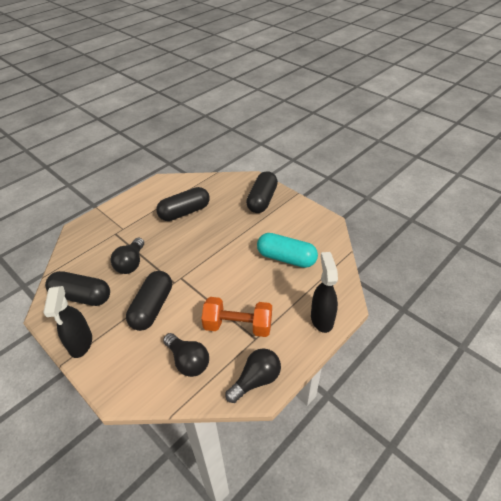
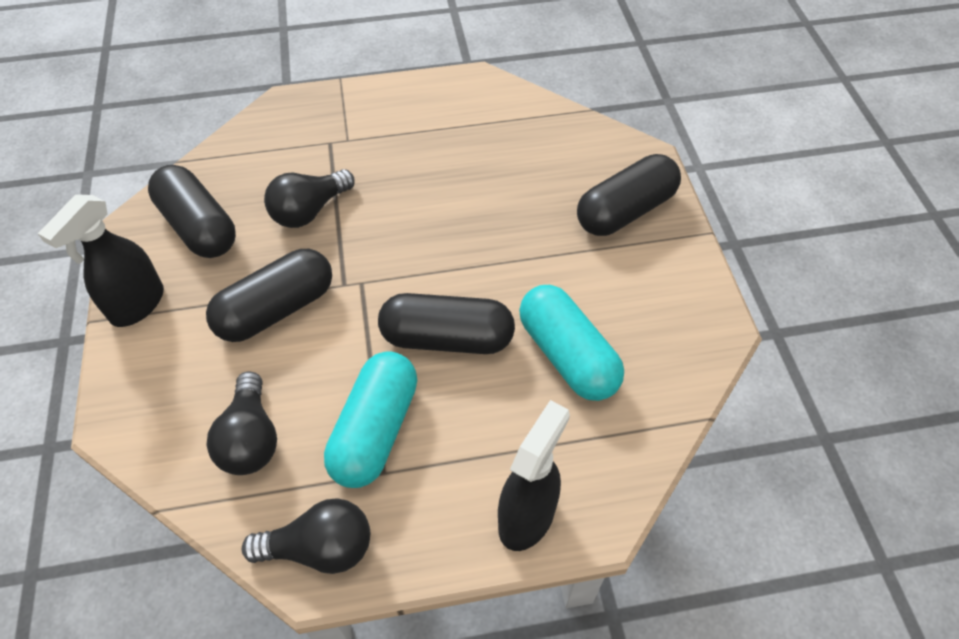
camera: 35 degrees right, 10 degrees up
black capsule [156,187,210,221] -> black capsule moved to [378,293,515,354]
orange dumbbell [201,297,272,337] -> turquoise capsule [324,351,417,488]

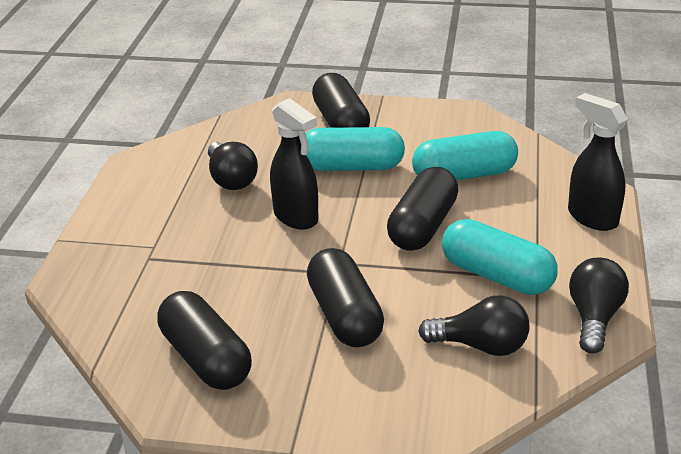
camera: 70 degrees left, 20 degrees down
black spray bottle [38,194,164,327] -> black spray bottle moved to [270,98,318,229]
black capsule [148,165,236,258] -> black capsule turned 75 degrees clockwise [158,291,252,390]
black light bulb [264,169,355,228] -> black light bulb moved to [208,142,258,190]
none -> turquoise capsule [305,127,405,171]

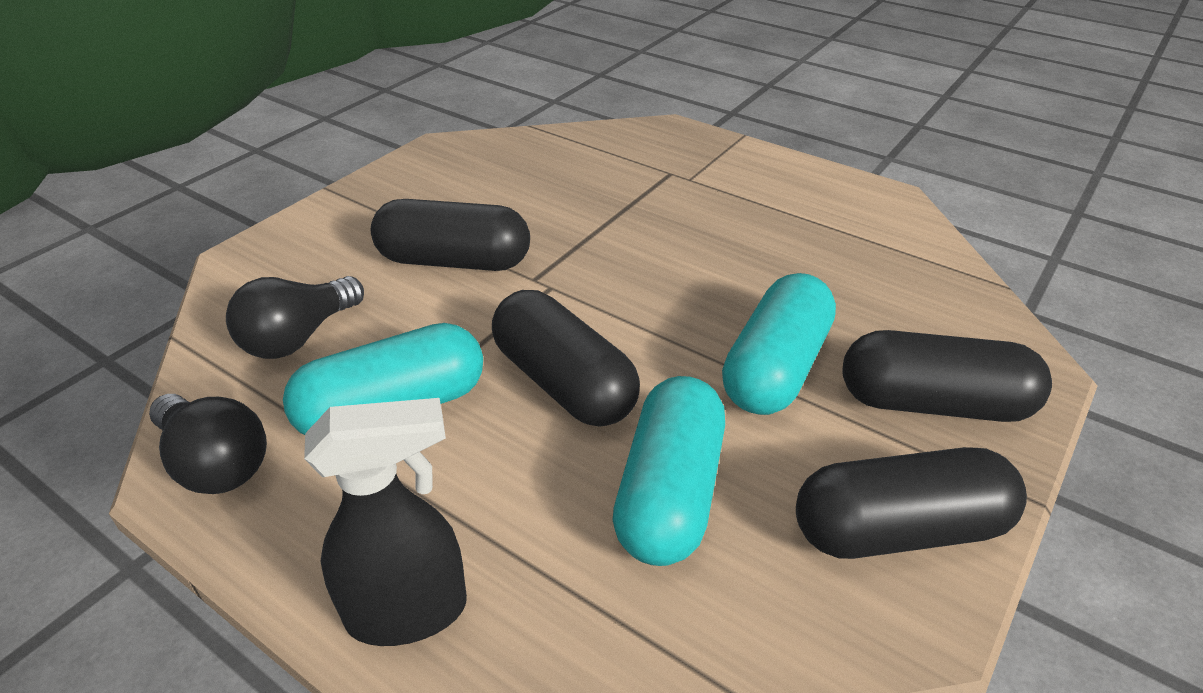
camera: 115 degrees right, 5 degrees up
black capsule [158,291,252,390] -> black capsule moved to [796,447,1027,559]
black light bulb [208,142,258,190] -> none
black spray bottle [270,98,318,229] -> none

